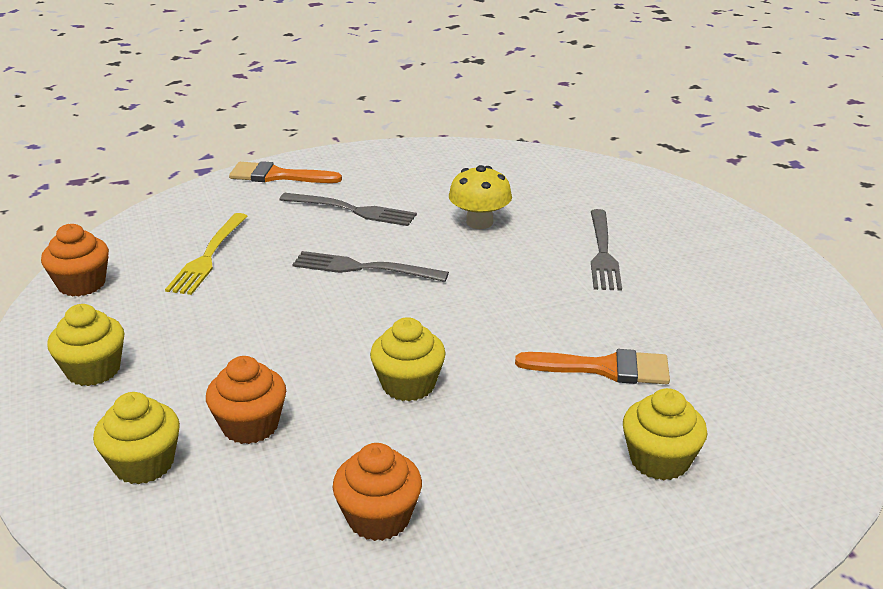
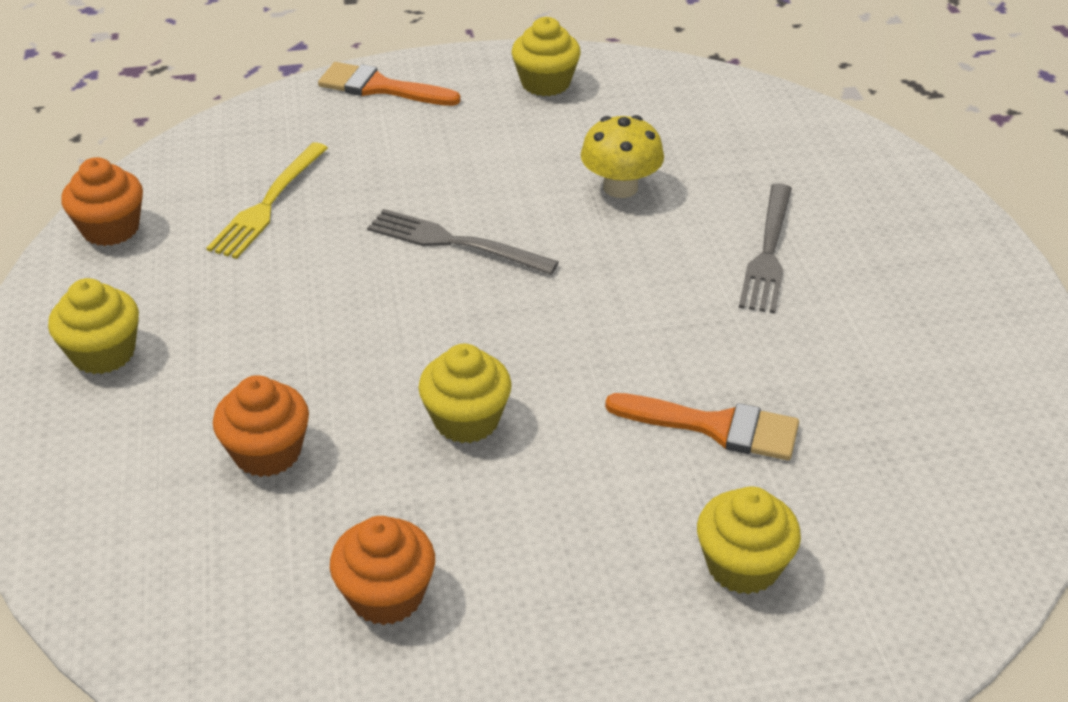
camera: 10 degrees right, 10 degrees up
yellow cupcake [93,392,180,484] -> yellow cupcake moved to [512,17,581,96]
grey fork [279,193,417,226] -> none

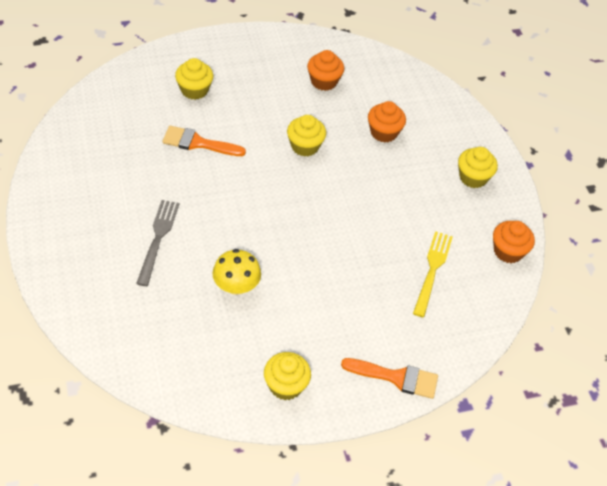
camera: 170 degrees right, 10 degrees up
grey fork [367,209,559,275] -> none

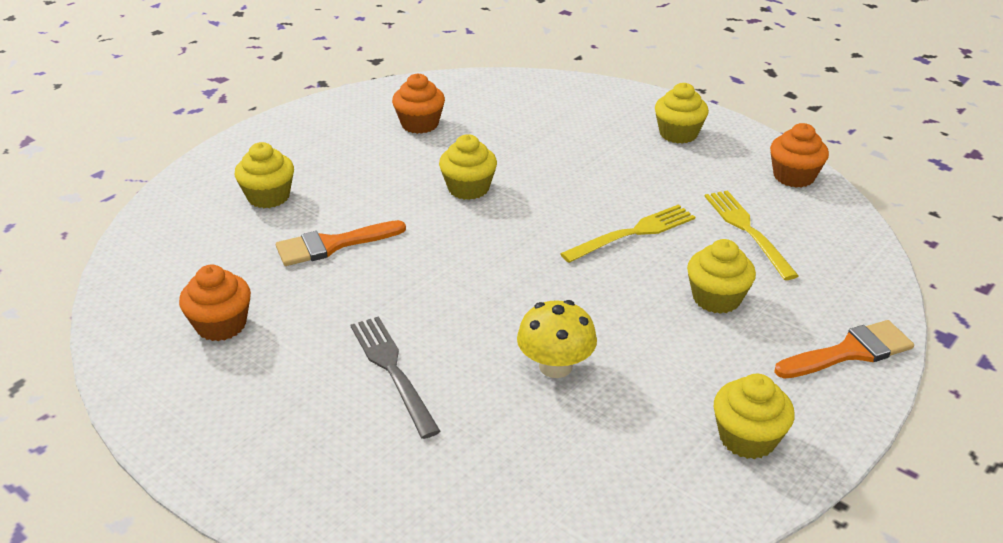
camera: 30 degrees left, 15 degrees down
orange cupcake [368,101,406,143] -> orange cupcake moved to [179,265,251,341]
none -> yellow fork [560,204,695,263]
none -> yellow cupcake [687,239,756,314]

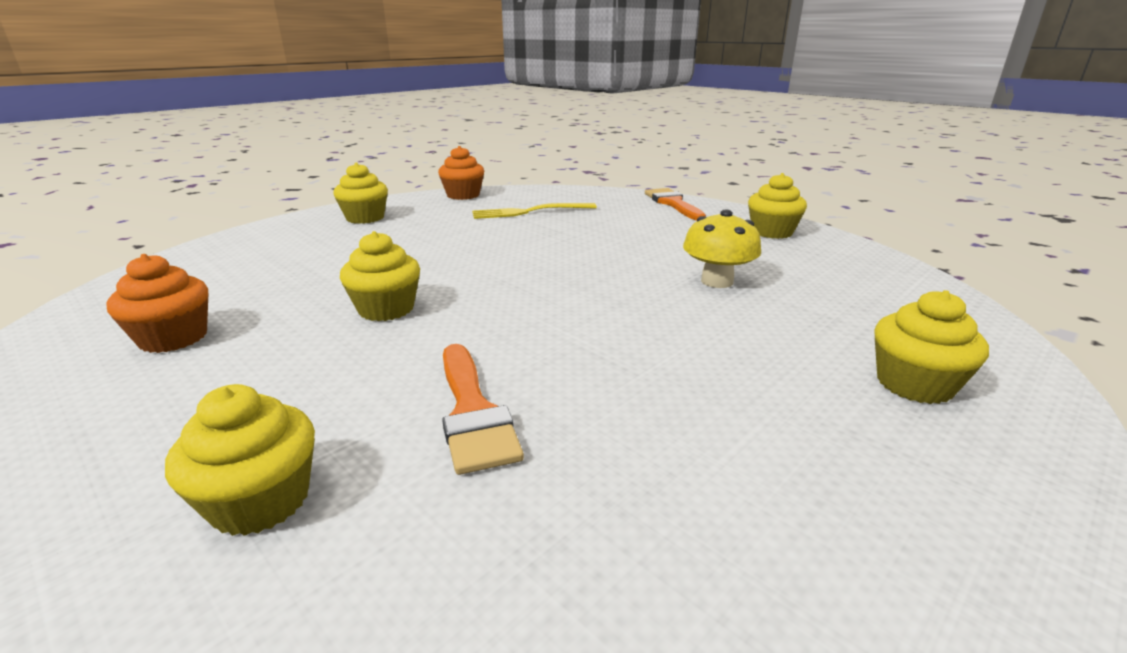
camera: 85 degrees left, 10 degrees down
orange cupcake [179,265,251,341] -> none
grey fork [350,316,441,439] -> none
yellow fork [560,204,695,263] -> none
yellow cupcake [687,239,756,314] -> yellow cupcake moved to [874,290,989,404]

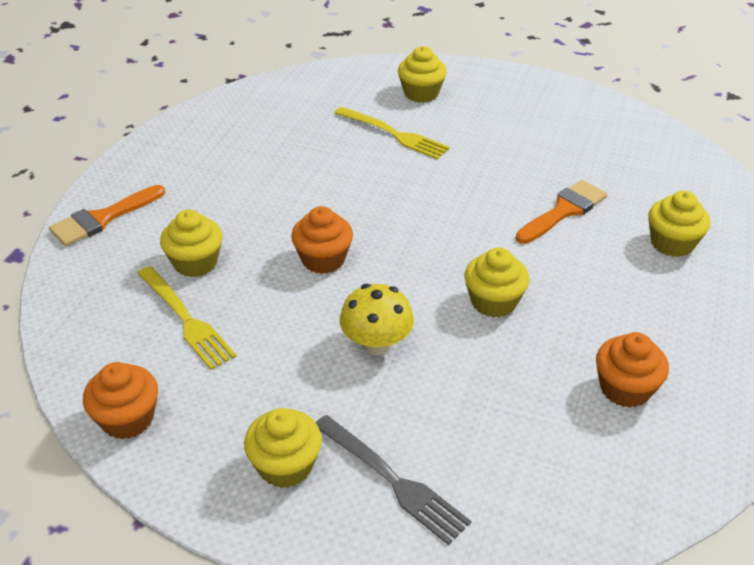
camera: 115 degrees left, 15 degrees up
yellow mushroom [683,209,761,288] -> yellow mushroom moved to [340,284,414,356]
yellow cupcake [748,173,807,239] -> yellow cupcake moved to [160,209,223,277]
none -> orange cupcake [291,206,353,274]
none -> grey fork [316,415,471,545]
none -> yellow fork [335,107,450,159]

